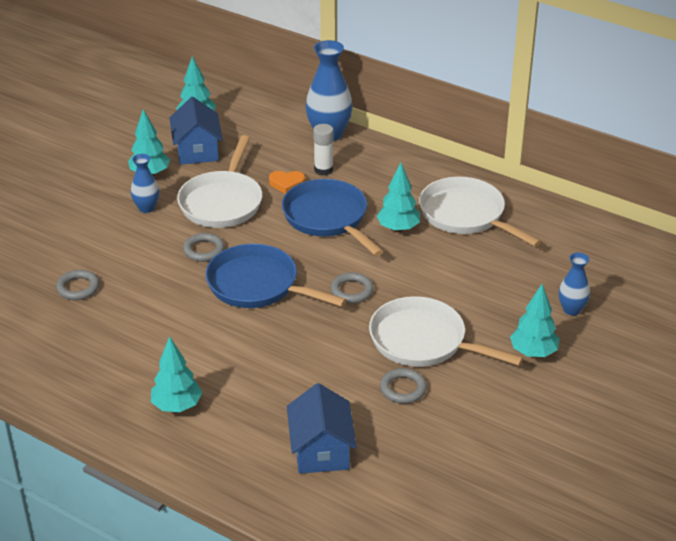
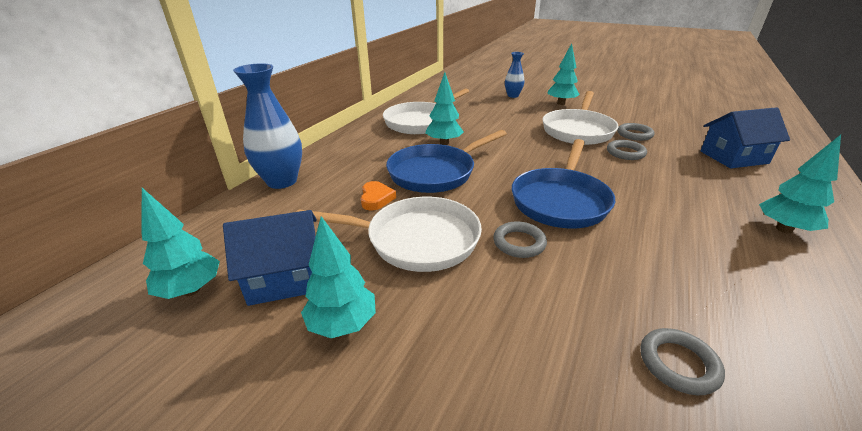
camera: 95 degrees left, 5 degrees down
blue vase [131,154,159,213] -> none
white glue stick [313,124,334,175] -> none
grey ring [331,272,373,303] -> grey ring moved to [607,140,647,160]

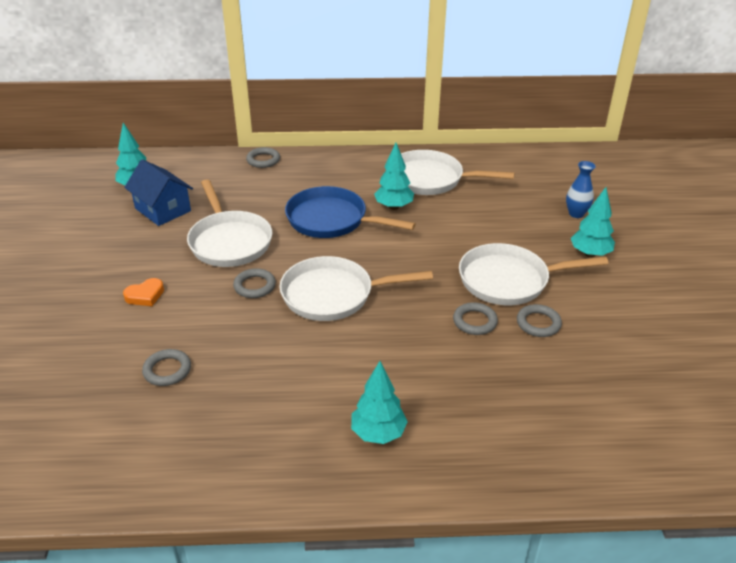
camera: 60 degrees right, 5 degrees up
blue vase [233,63,302,189] -> grey ring [246,147,280,168]
turquoise tree [301,216,376,338] -> none
orange heart [361,181,396,211] -> orange heart moved to [123,278,164,306]
blue pan [512,139,615,229] -> white pan [279,256,433,321]
blue house [701,107,790,168] -> none

